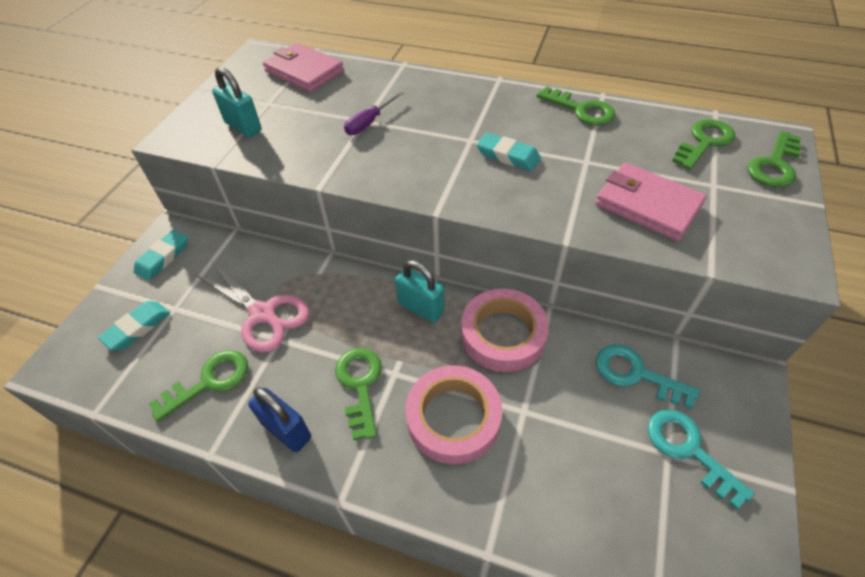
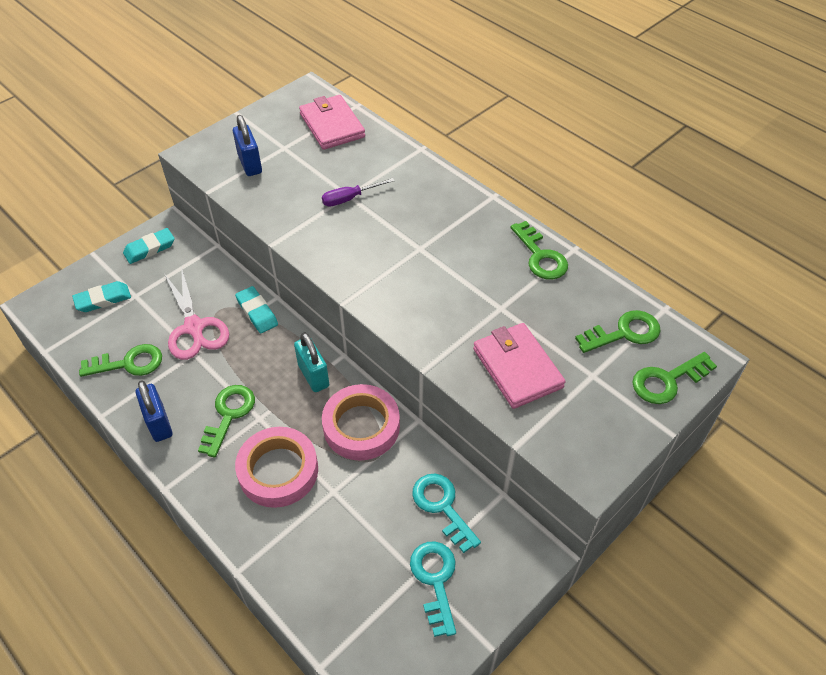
camera: 25 degrees right, 0 degrees up
turquoise padlock [212,67,262,137] -> blue padlock [233,115,262,176]
turquoise eraser [477,133,541,171] -> turquoise eraser moved to [235,286,278,333]

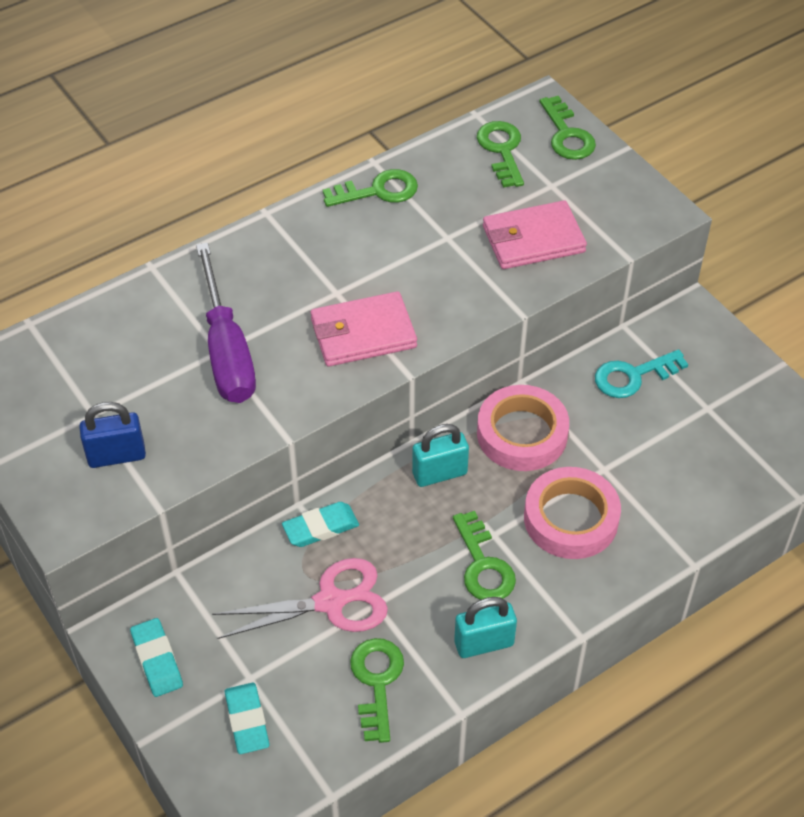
camera: 80 degrees left, 0 degrees up
blue padlock [136,380,172,442] -> turquoise padlock [454,597,517,658]
green key [198,385,255,458] -> green key turned 135 degrees counterclockwise [453,511,516,600]
pink wallet [299,95,365,150] -> pink wallet moved to [311,291,417,367]
purple screwdriver [322,178,395,207] -> purple screwdriver [196,242,256,403], size x2.00
turquoise key [410,541,456,637] -> none

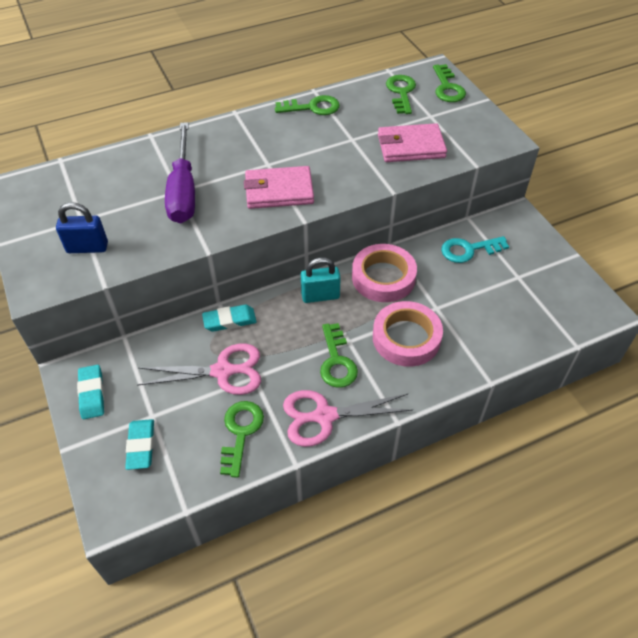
camera: 10 degrees right, 0 degrees up
turquoise padlock [454,597,517,658] -> pink scissors [283,390,413,447]

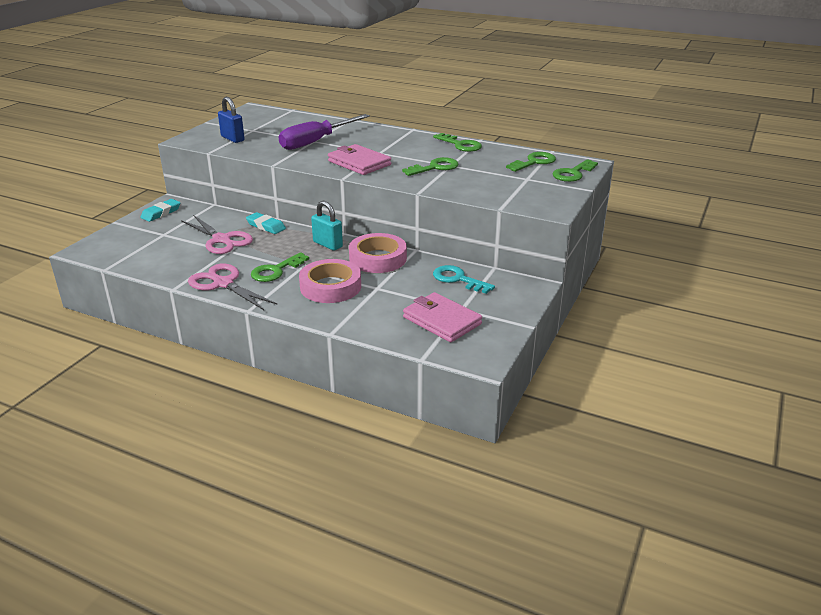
camera: 50 degrees right, 20 degrees down
turquoise eraser [125,419,154,470] -> none
green key [220,401,264,478] -> green key moved to [402,157,459,176]
pink wallet [378,123,447,162] -> pink wallet moved to [403,292,482,342]

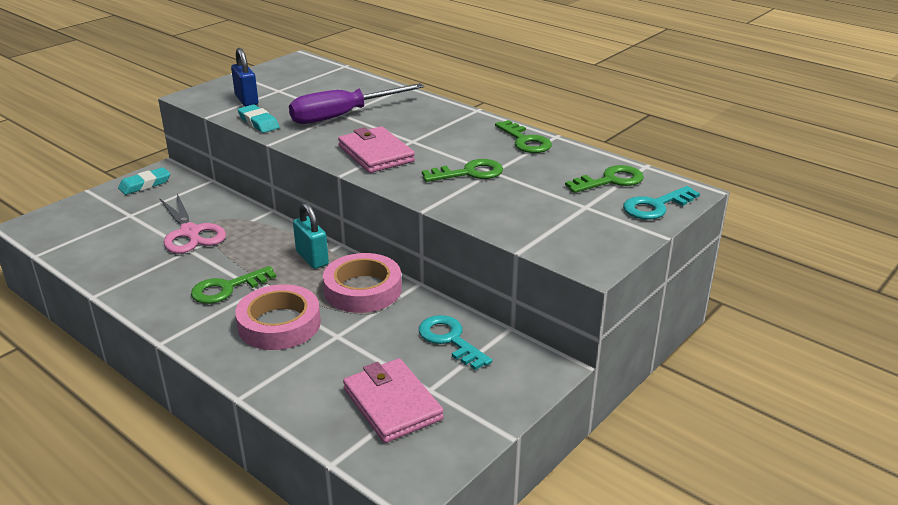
camera: 15 degrees right, 0 degrees up
pink scissors [188,263,278,310] -> none
turquoise eraser [246,212,286,234] -> turquoise eraser moved to [238,104,280,133]
green key [553,159,598,182] -> turquoise key [623,186,700,220]

